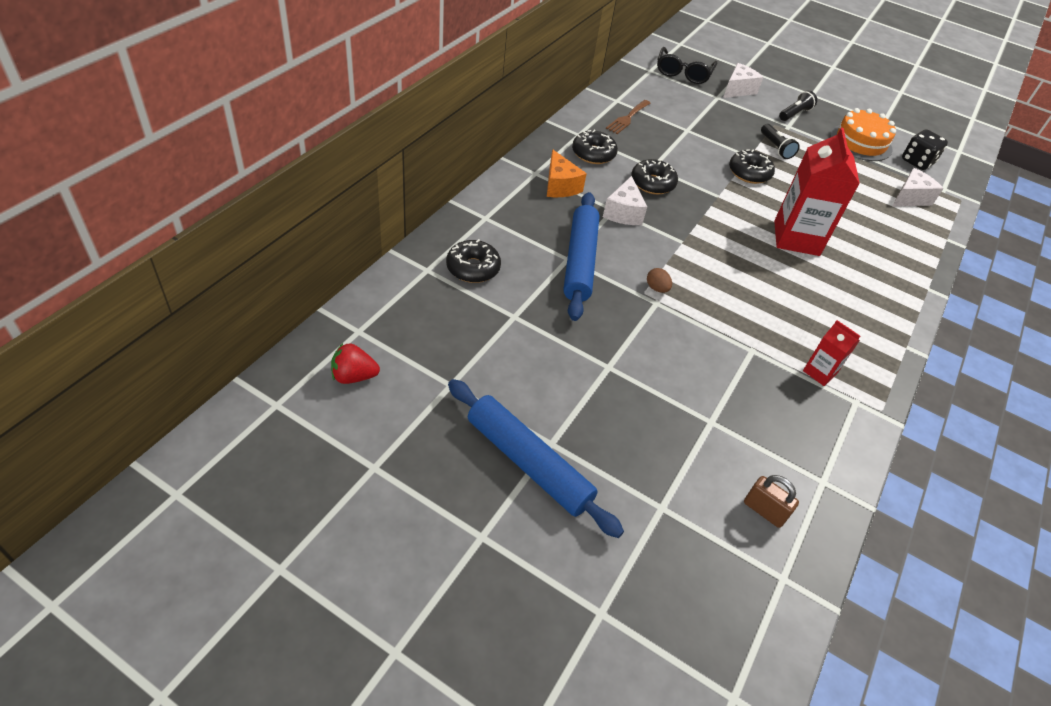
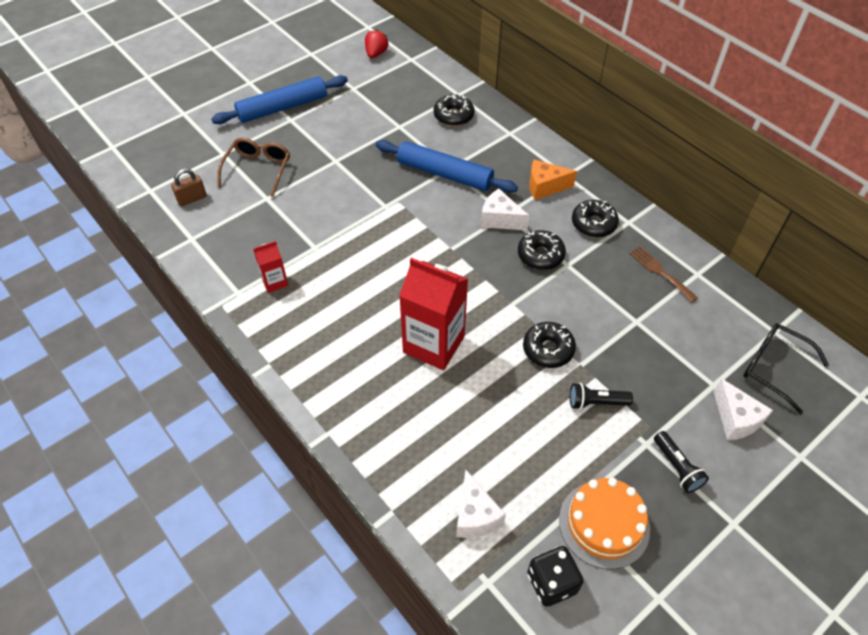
camera: 115 degrees right, 5 degrees up
brown egg [647,268,672,293] -> none
none -> brown glasses [217,138,290,197]

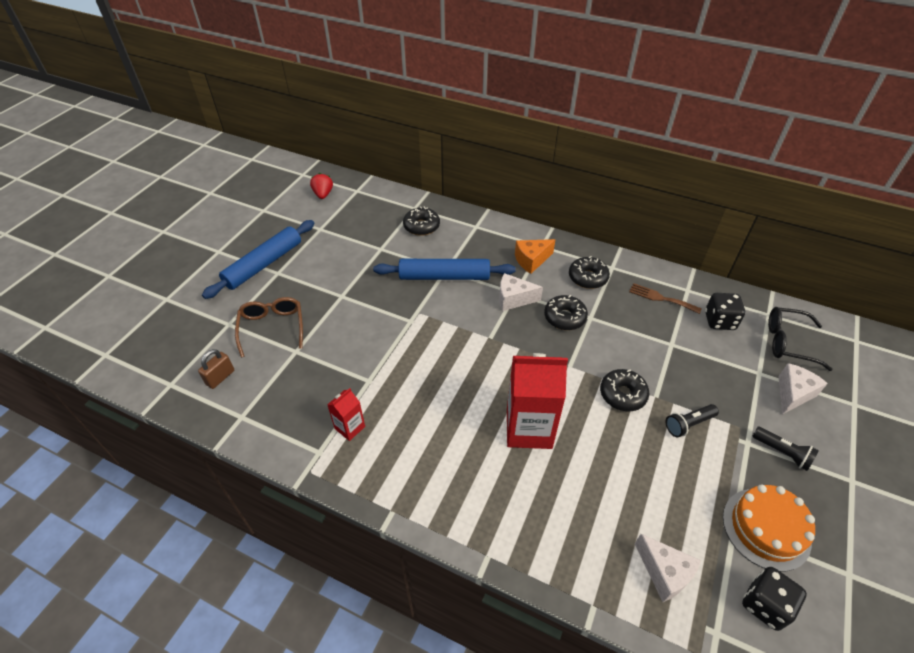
camera: 25 degrees left, 5 degrees down
white cheese [714,378,773,440] -> white cheese turned 90 degrees counterclockwise [779,363,828,414]
none -> black dice [705,293,745,330]

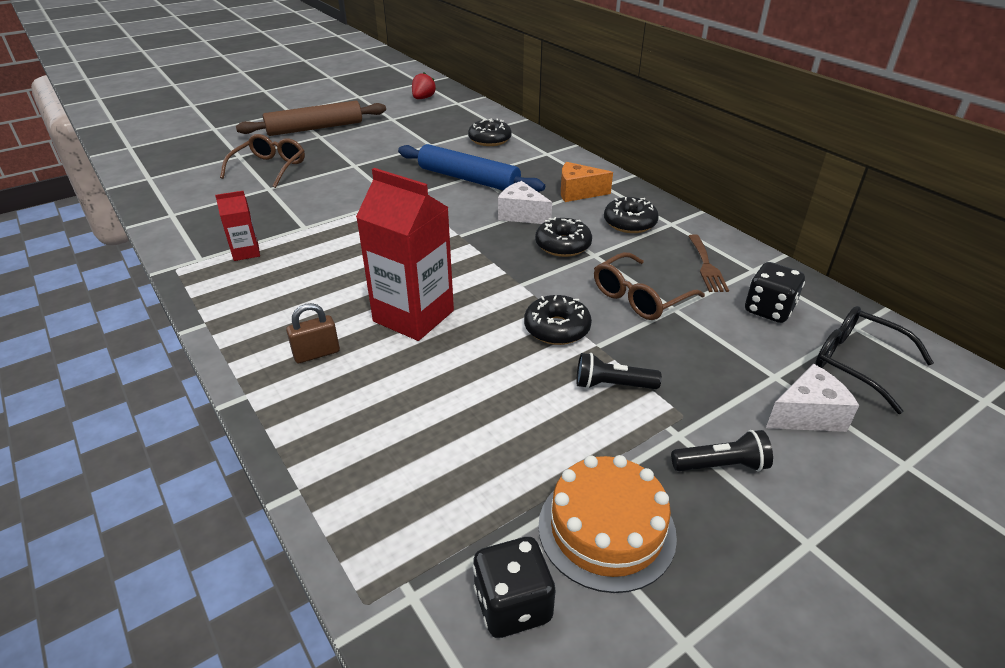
camera: 30 degrees right, 10 degrees down
brown padlock [198,349,234,389] -> brown padlock moved to [286,303,340,363]
blue rolling pin [202,220,315,299] -> brown rolling pin [236,100,386,136]
brown fork [629,283,702,314] -> brown fork turned 150 degrees counterclockwise [688,234,729,292]
white cheese [635,534,701,602] -> none
black flashlight [752,427,819,471] -> black flashlight turned 75 degrees counterclockwise [671,430,773,472]
none -> brown glasses [594,252,705,320]

